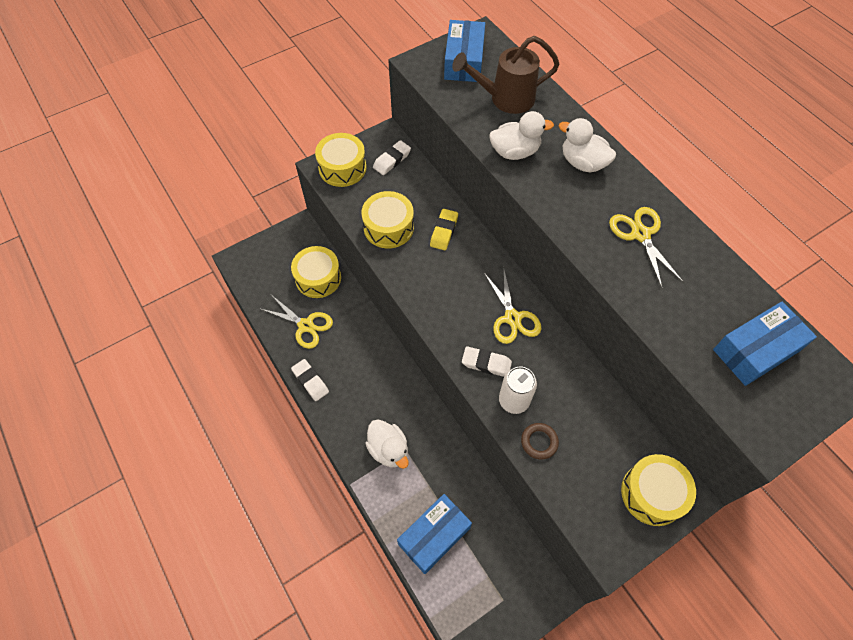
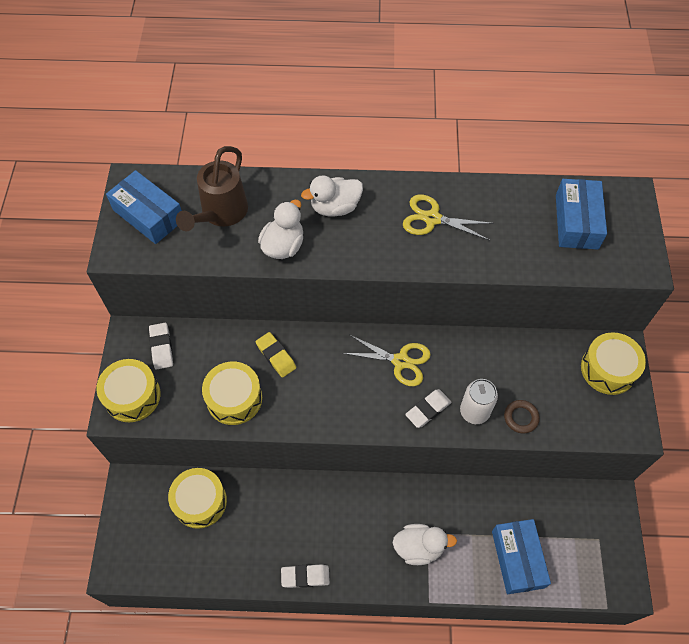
camera: 55 degrees left, 0 degrees up
yellow scissors [259,296,333,349] -> none

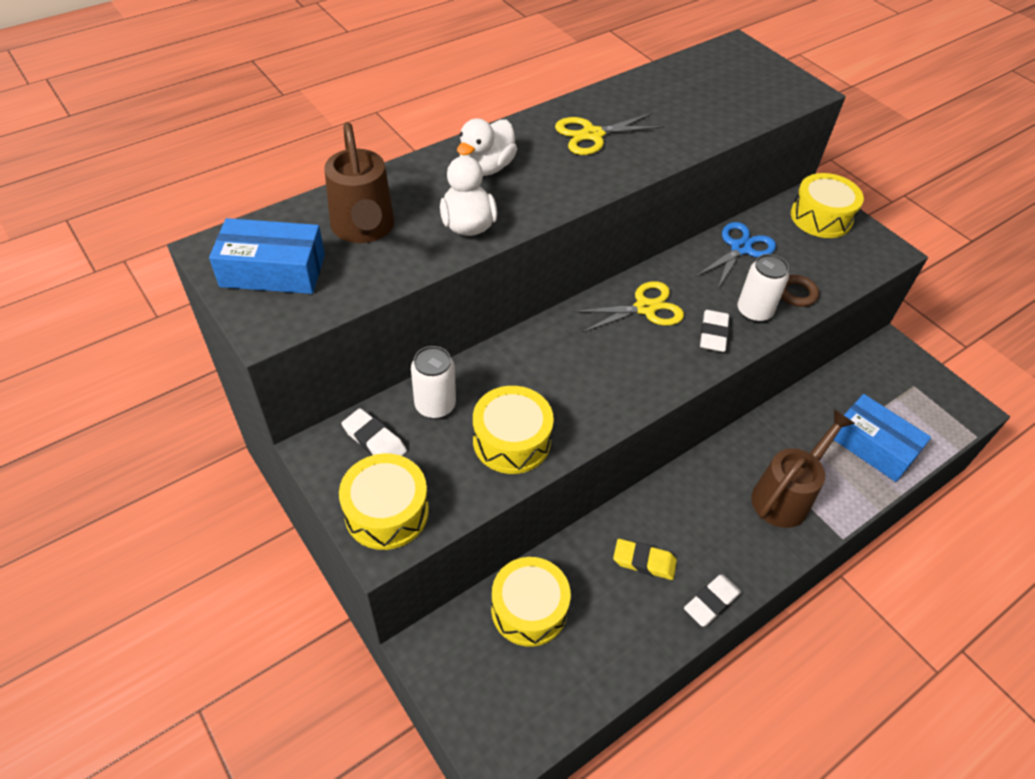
camera: 40 degrees left, 10 degrees down
yellow eraser [256,332,296,378] -> yellow eraser moved to [613,539,677,580]
white duck [393,524,457,565] -> brown watering can [751,410,855,528]
blue box [556,179,607,250] -> none
none -> white can [411,346,456,419]
none -> blue scissors [695,222,776,289]

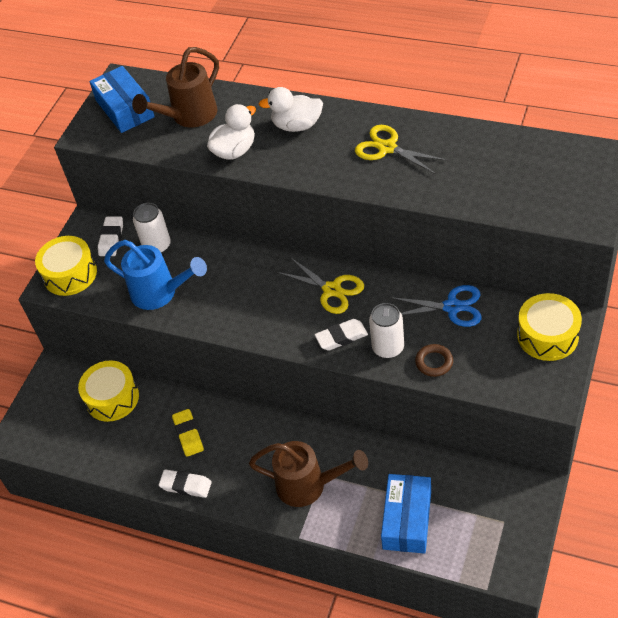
camera: 65 degrees right, 0 degrees up
yellow drum [473,386,554,474] -> blue watering can [104,240,207,310]

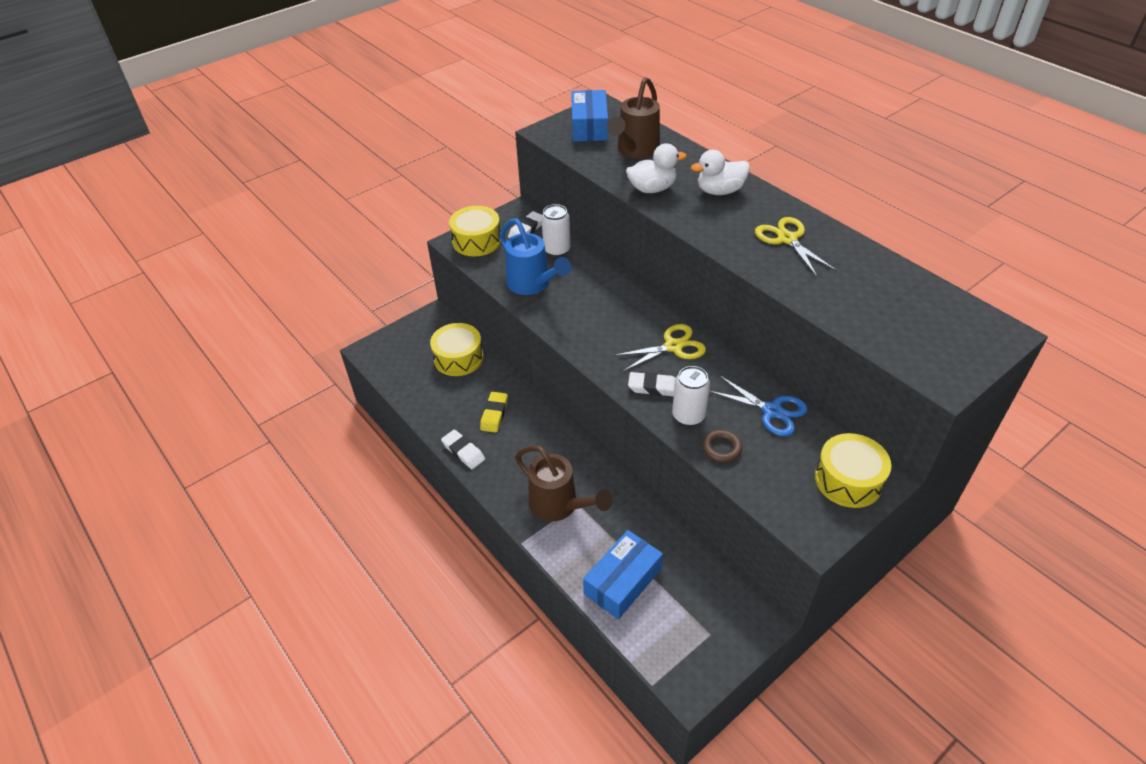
camera: 25 degrees right, 5 degrees down
brown watering can [132,47,219,127] -> brown watering can turned 45 degrees counterclockwise [607,77,660,158]
white duck [259,87,323,132] -> white duck turned 45 degrees counterclockwise [691,150,750,195]
yellow scissors [277,257,364,314] -> yellow scissors turned 90 degrees counterclockwise [613,324,706,371]

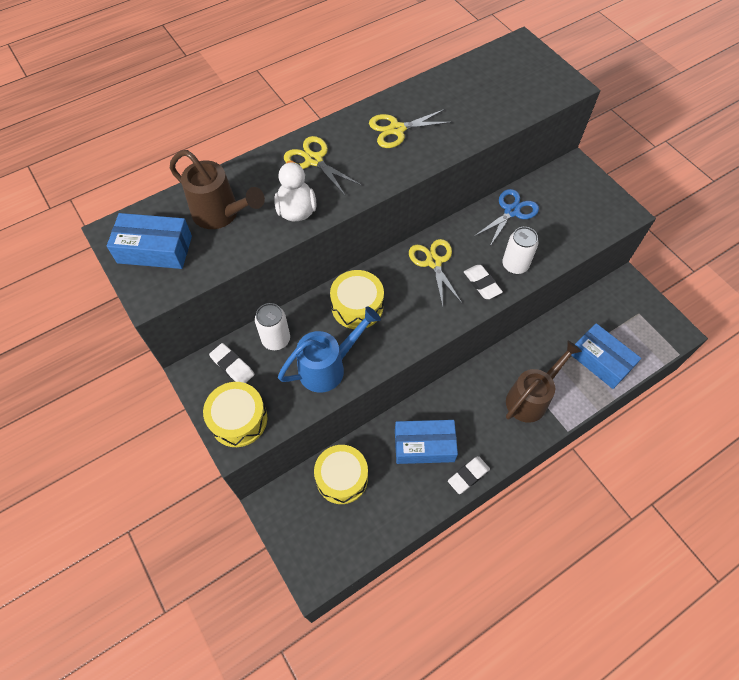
camera: 85 degrees left, 15 degrees up
yellow eraser [480,392,508,433] -> blue box [395,420,458,464]
white eraser [628,372,676,396] -> white eraser turned 45 degrees counterclockwise [464,265,503,299]
white duck [691,150,750,195] -> yellow scissors [284,136,362,196]
brown ring [702,430,742,463] -> none
yellow drum [815,433,892,508] -> yellow drum moved to [330,270,384,329]

